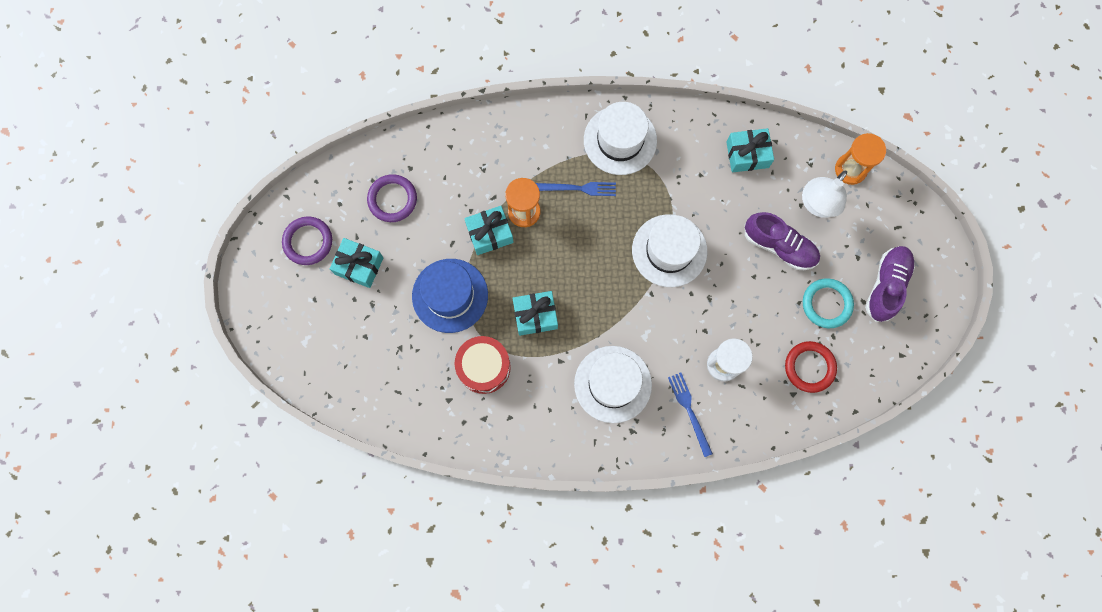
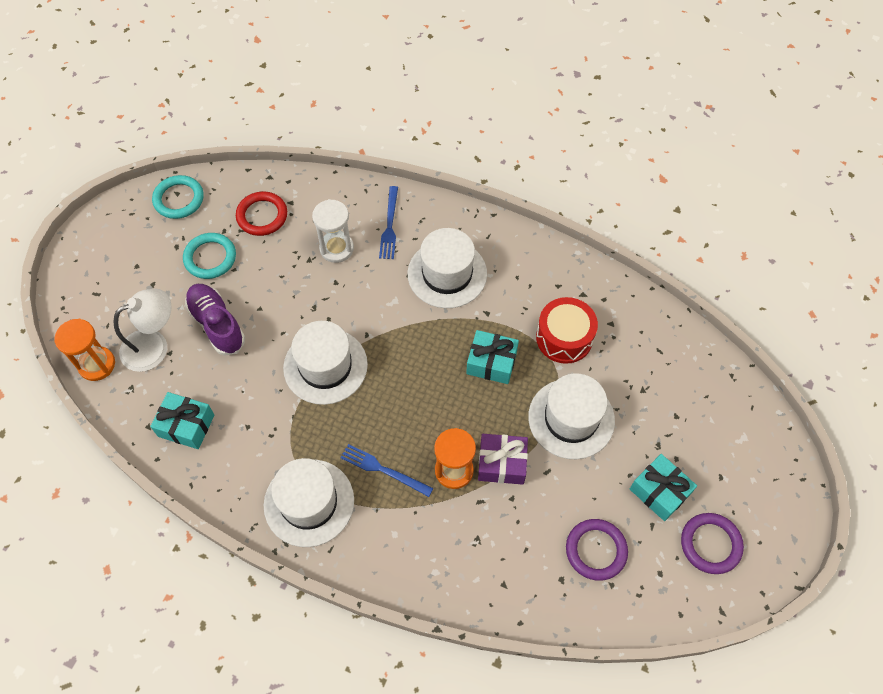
camera: 155 degrees left, 15 degrees down
blue hat [412,259,488,333] -> white hat [528,373,615,459]
turquoise gift [464,206,514,255] -> purple gift [478,434,528,485]
purple shoe [865,246,915,322] -> none
none -> turquoise ring [152,175,204,219]

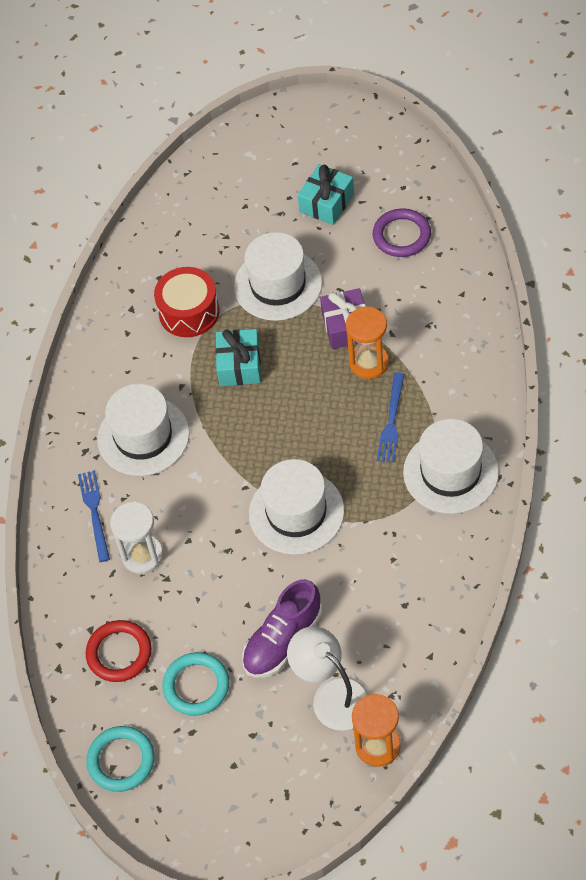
camera: 100 degrees left, 5 degrees down
turquoise gift [150,392,215,449] -> none
blue fork [379,186,398,259] -> blue fork turned 90 degrees counterclockwise [78,470,110,562]
purple ring [681,513,744,574] -> none

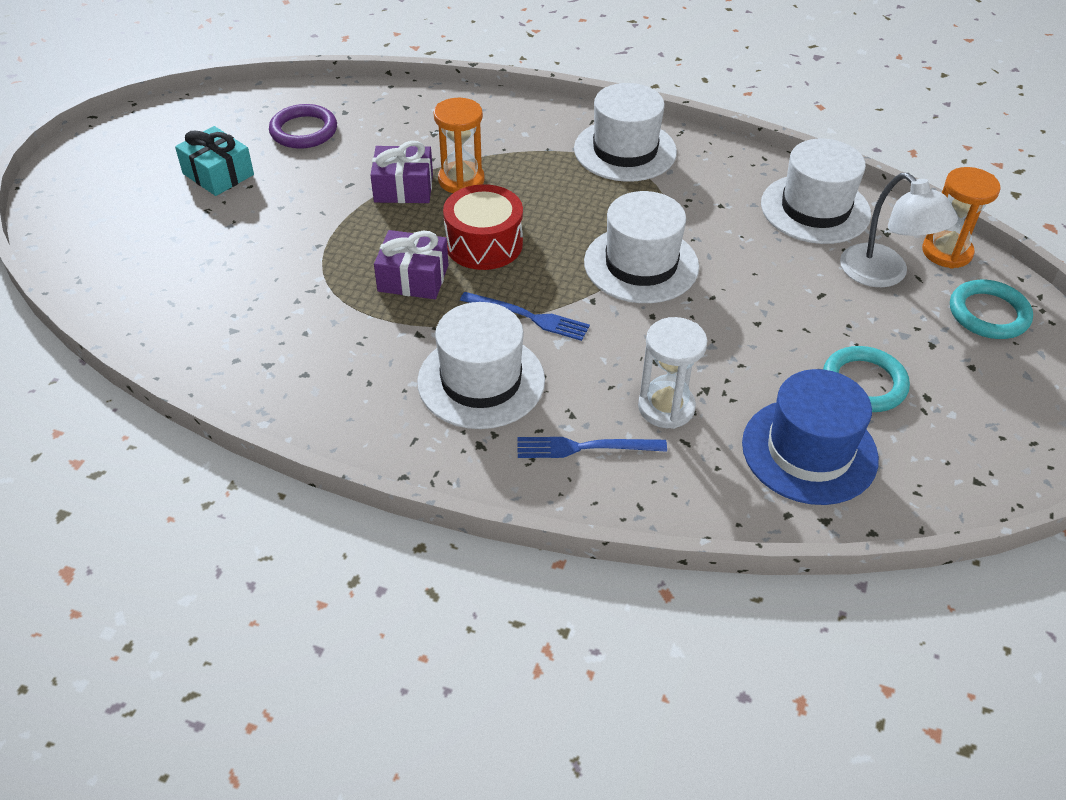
camera: 85 degrees left, 10 degrees down
red ring [86,620,152,682] -> blue hat [742,369,879,505]
turquoise ring [86,726,155,792] -> turquoise ring moved to [950,280,1033,339]
red drum [154,267,220,337] -> red drum moved to [443,184,523,270]
turquoise gift [216,329,261,386] -> purple gift [374,230,448,299]
white hat [234,232,322,321] -> white hat moved to [761,139,871,244]
purple shoe [242,579,322,678] -> none
white lamp [287,626,370,731] -> white lamp turned 90 degrees counterclockwise [840,173,958,287]
blue fork [377,372,404,462] -> blue fork moved to [460,292,590,341]

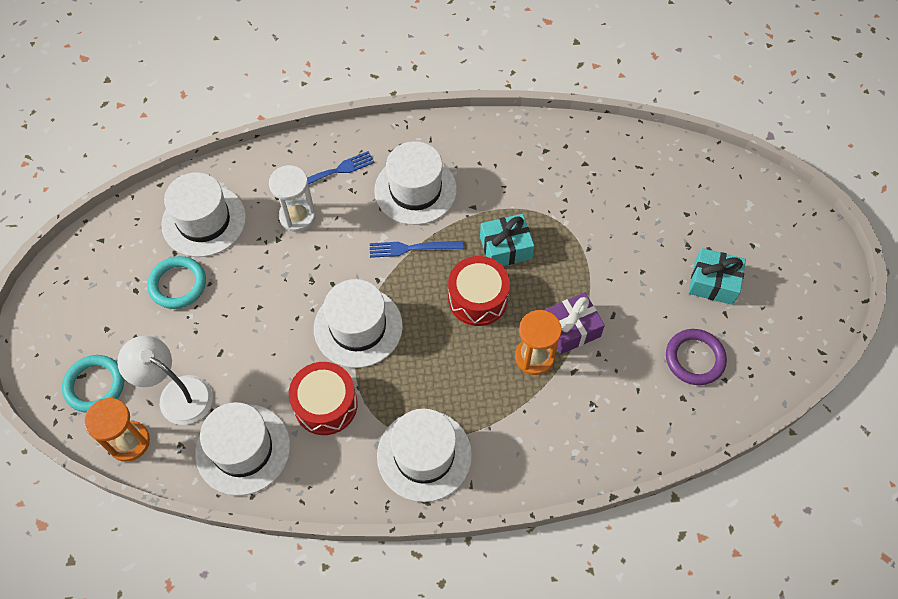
camera: 155 degrees right, 15 degrees up
purple gift [374,230,448,299] -> turquoise gift [480,214,534,266]
blue hat [742,369,879,505] -> white hat [161,172,246,257]
none -> red drum [289,362,358,435]

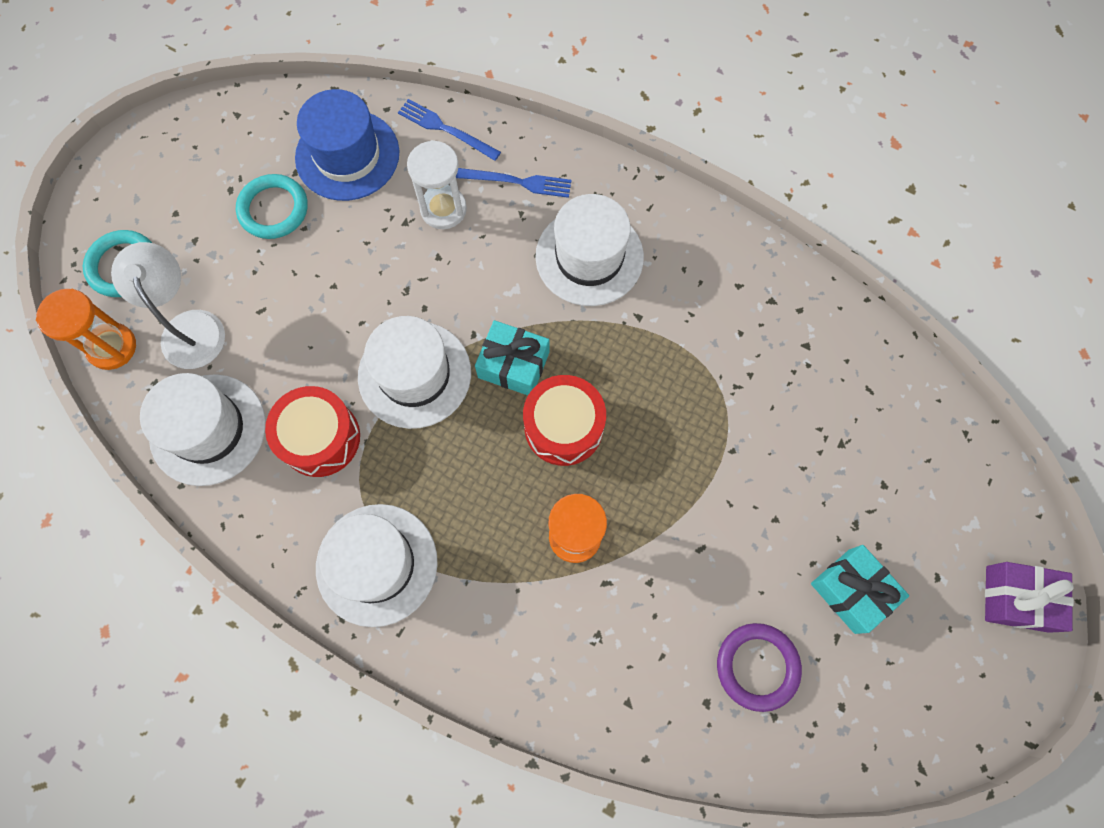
camera: 35 degrees right, 10 degrees up
white hat [161,172,246,257] -> blue hat [295,89,399,201]
blue fork [370,241,464,258] -> blue fork moved to [398,99,501,161]
turquoise gift [480,214,534,266] -> turquoise gift moved to [475,320,550,395]
purple gift [544,292,605,354] -> purple gift moved to [985,562,1074,633]

